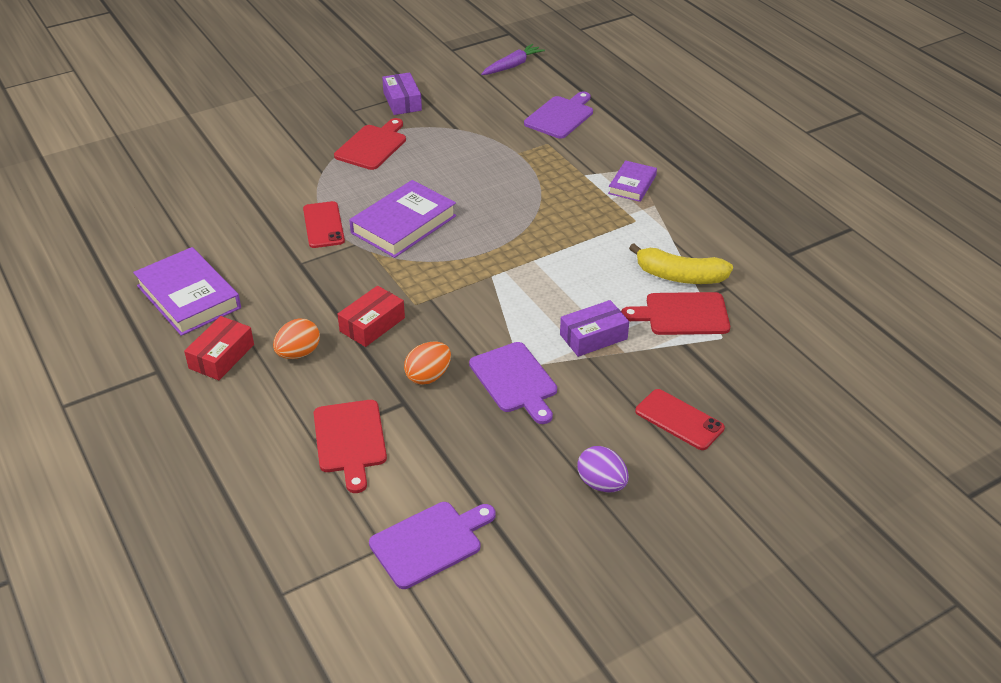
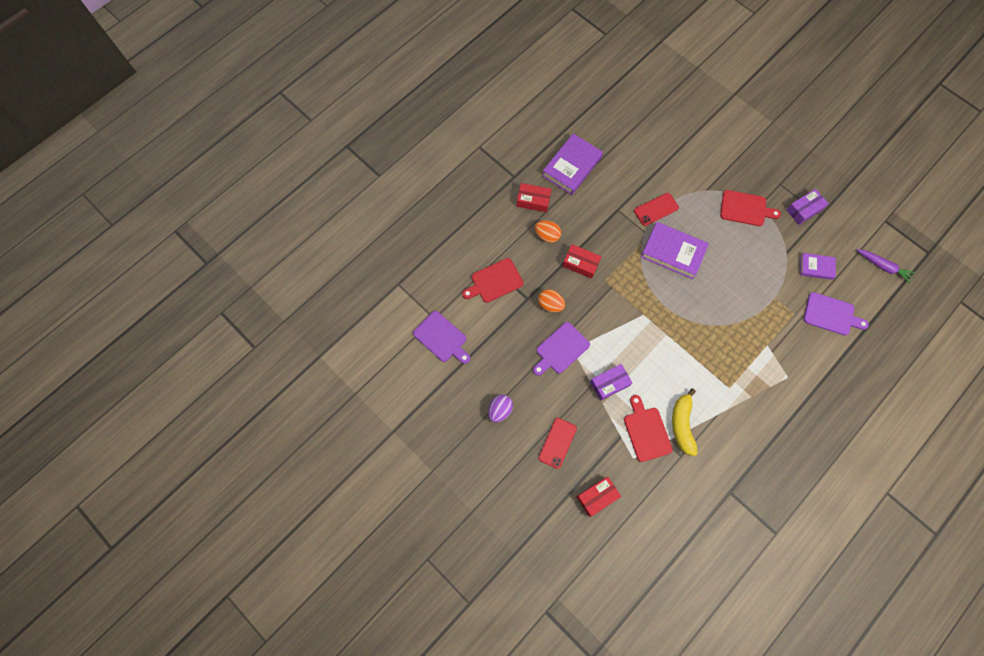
camera: 75 degrees right, 30 degrees up
purple box [560,300,629,357] -> purple box turned 75 degrees counterclockwise [590,364,633,401]
purple book [608,160,657,202] -> purple book moved to [800,253,836,280]
none -> red box [577,477,621,517]

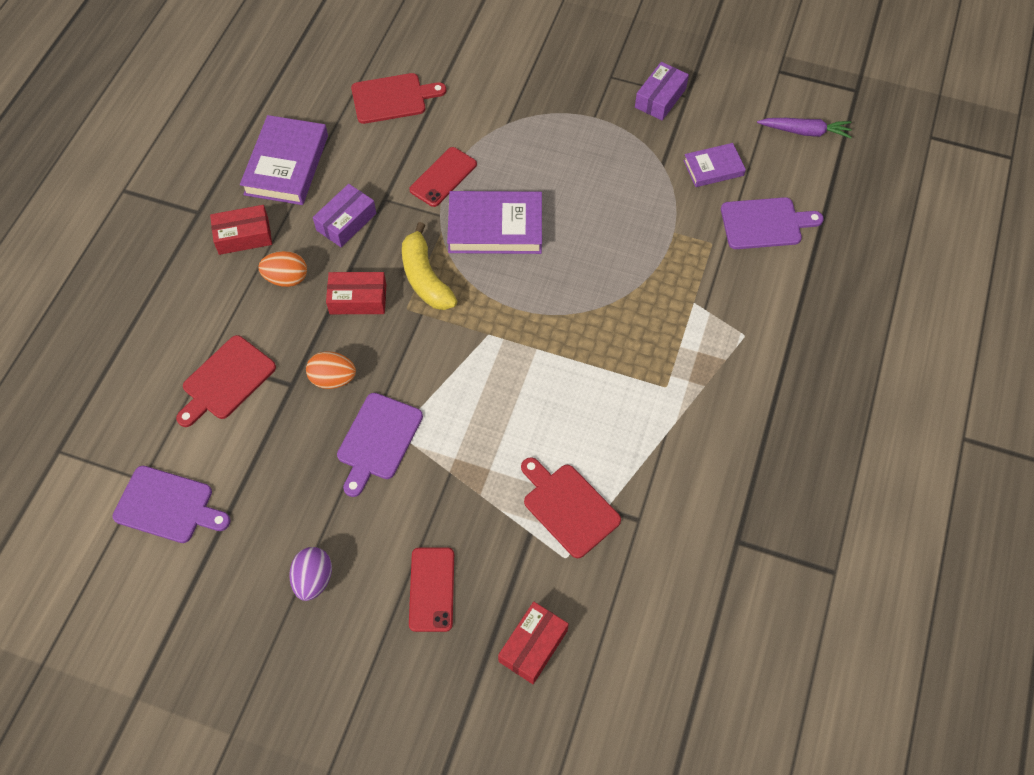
camera: 25 degrees left, 10 degrees down
purple box [590,364,633,401] -> purple box moved to [313,184,376,247]
yellow banana [672,388,697,456] -> yellow banana moved to [402,222,457,310]
red cutting board [720,190,781,226] -> red cutting board moved to [351,73,446,124]

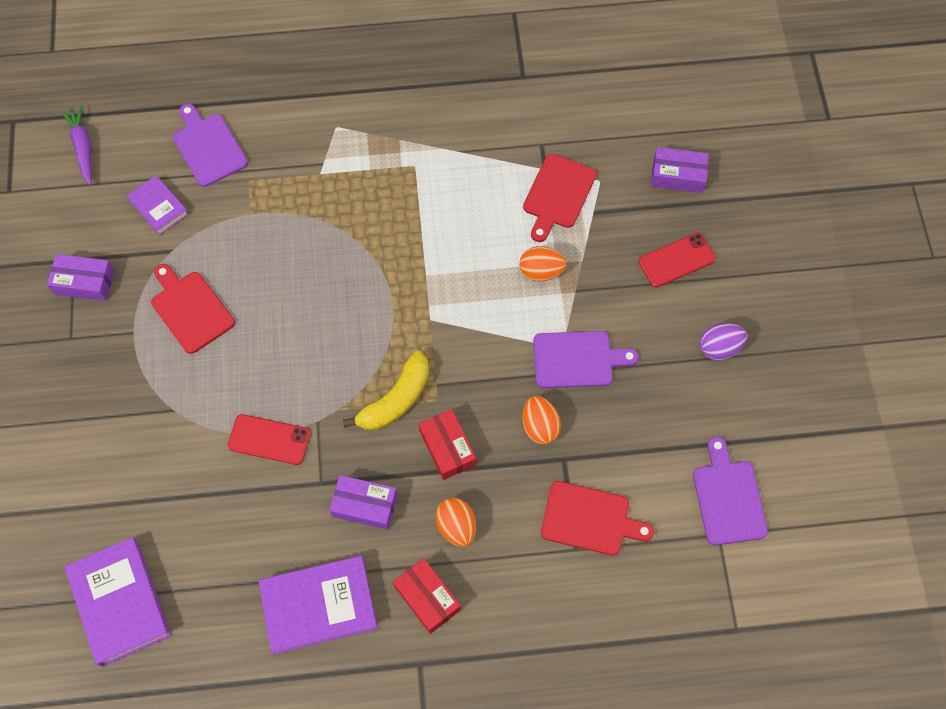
camera: 115 degrees left, 5 degrees up
red cutting board [351,73,446,124] -> red cutting board moved to [151,264,235,354]
purple book [447,191,542,254] -> purple book moved to [65,537,171,667]
red box [498,602,569,684] -> purple box [651,147,709,193]
none -> orange egg [519,246,567,281]

